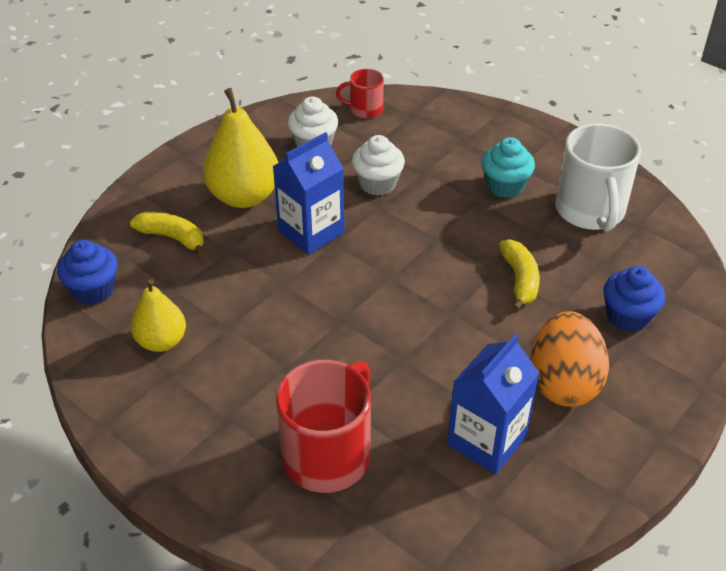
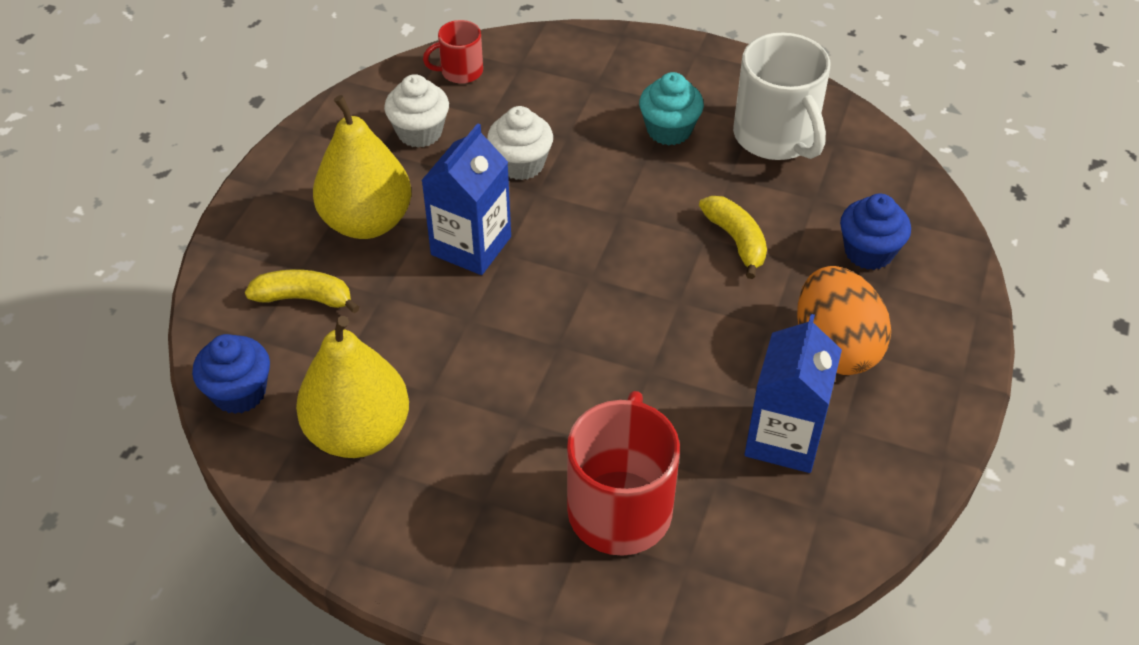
camera: 20 degrees left, 5 degrees up
yellow pear [131,279,186,352] -> yellow pear [296,316,409,458], size x1.61

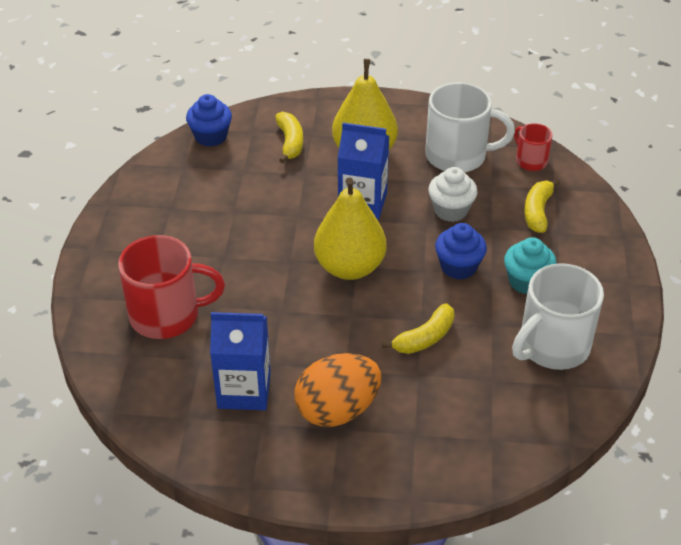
camera: 75 degrees right, 5 degrees down
yellow pear [296,316,409,458] -> yellow pear moved to [314,178,387,280]
white cupcake [384,74,449,148] -> white mug [425,82,515,173]
blue cupcake [840,194,911,270] -> blue cupcake moved to [435,223,487,280]
none -> yellow banana [524,178,560,233]

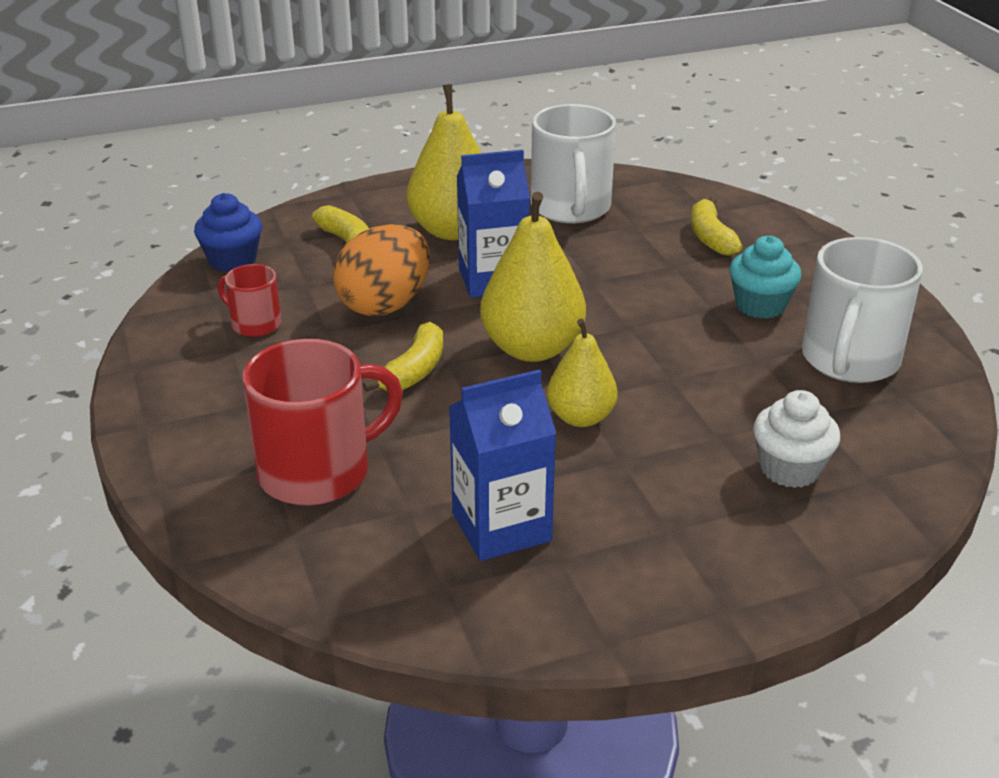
camera: 25 degrees left, 10 degrees down
orange egg [295,353,381,427] -> orange egg moved to [333,224,430,316]
yellow banana [382,303,454,354] -> yellow banana moved to [363,322,443,392]
white mug [425,82,515,173] -> white mug turned 105 degrees clockwise [531,104,616,223]
white cupcake [428,167,478,222] -> white cupcake moved to [753,390,840,488]
blue cupcake [435,223,487,280] -> none
red mug [514,123,553,171] -> red mug moved to [218,264,281,337]
none -> yellow pear [547,318,618,427]

